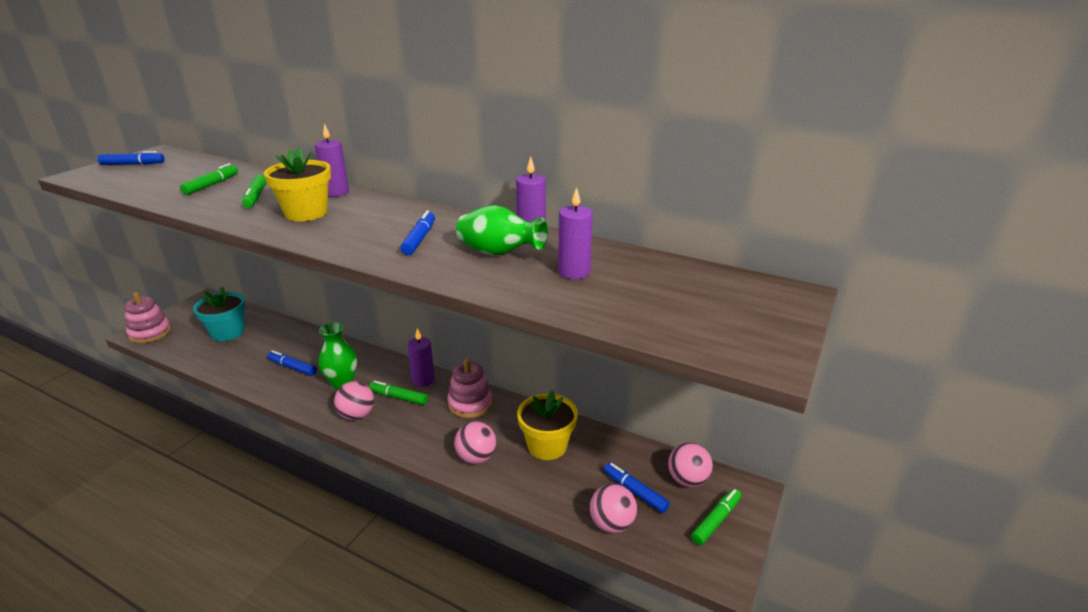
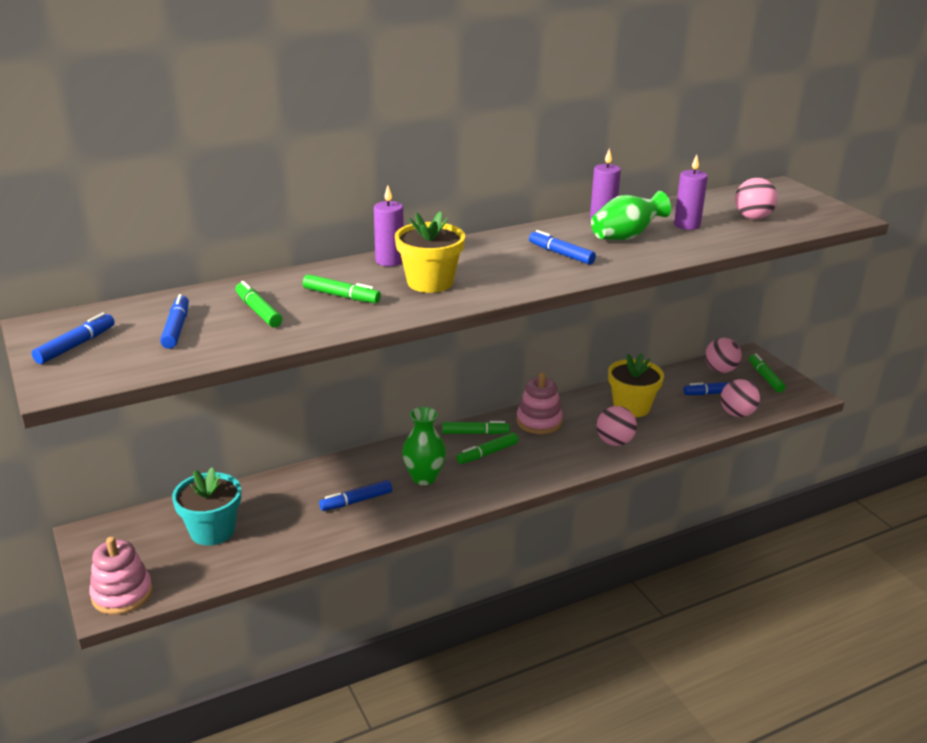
camera: 55 degrees left, 0 degrees up
pink ball [334,381,374,420] -> pink ball moved to [735,178,778,219]
purple candle [408,328,435,387] -> green marker [442,421,510,434]
none -> blue marker [160,294,189,349]

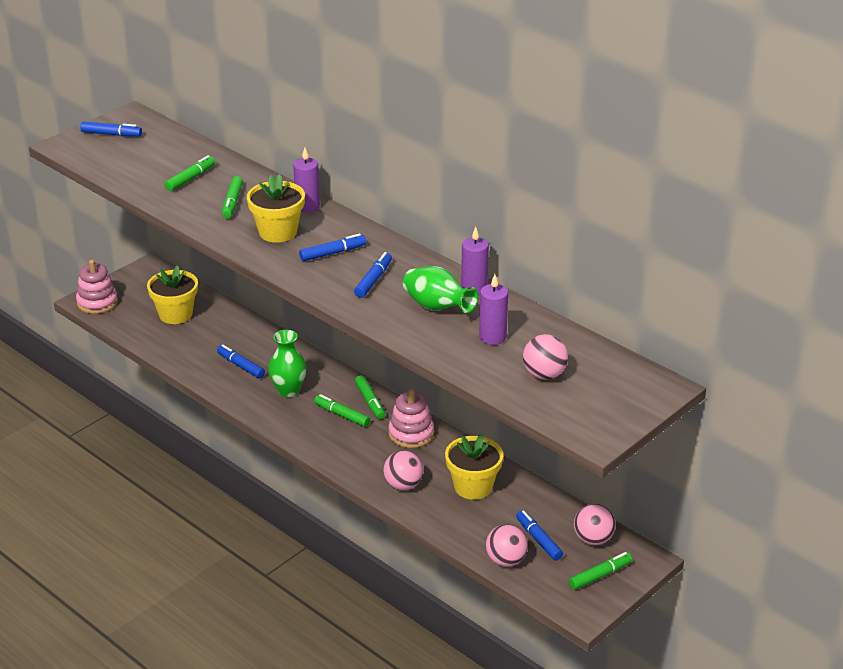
camera: 70 degrees right, 5 degrees up
blue marker [160,294,189,349] -> blue marker moved to [299,234,366,261]
turquoise flower pot [172,467,241,546] -> yellow flower pot [147,265,198,324]

